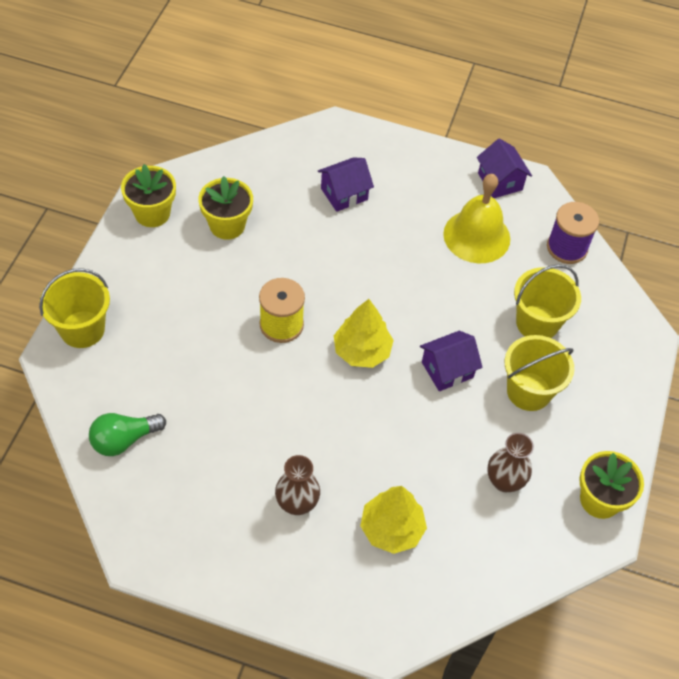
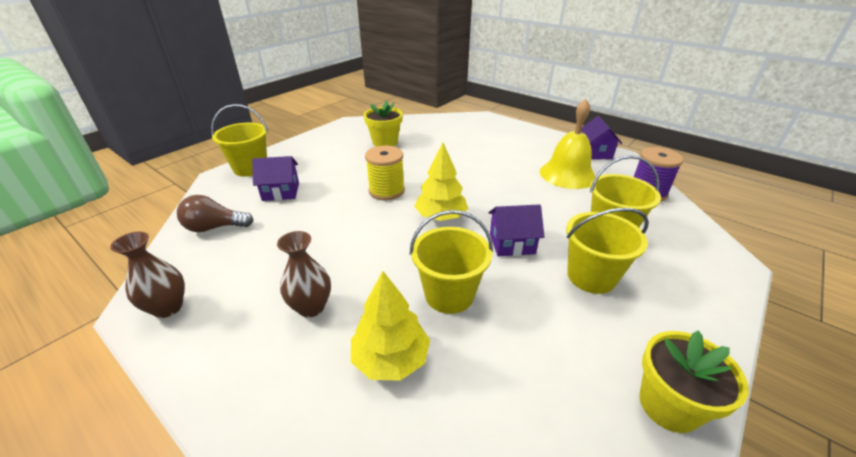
camera: 25 degrees right, 20 degrees down
green light bulb [89,413,166,456] -> brown light bulb [177,195,253,232]
yellow flower pot [121,164,176,227] -> none
purple house [318,157,374,212] -> purple house moved to [252,156,299,201]
brown vase [487,433,534,492] -> brown vase moved to [110,232,185,318]
none -> yellow bucket [410,210,493,314]

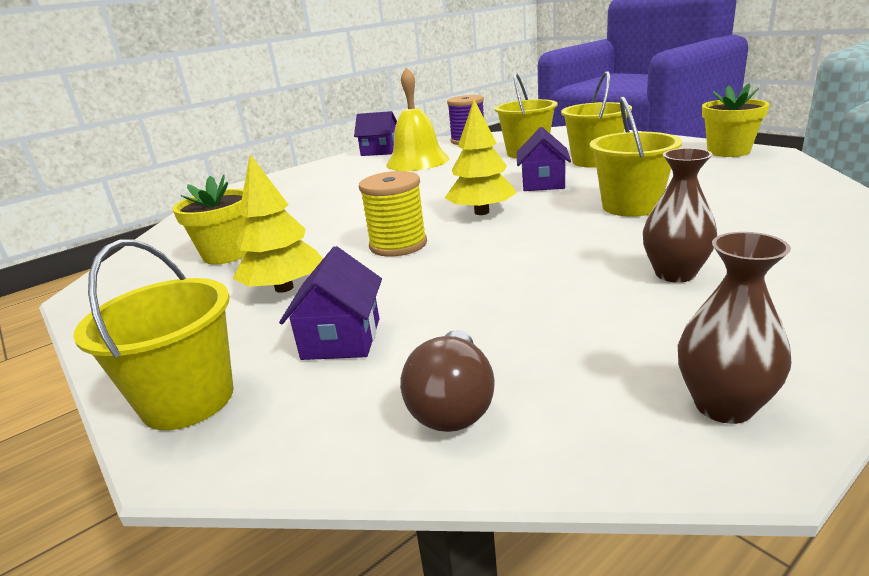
camera: 75 degrees left, 10 degrees down
yellow tree [351,271,430,381] -> yellow tree moved to [233,154,323,293]

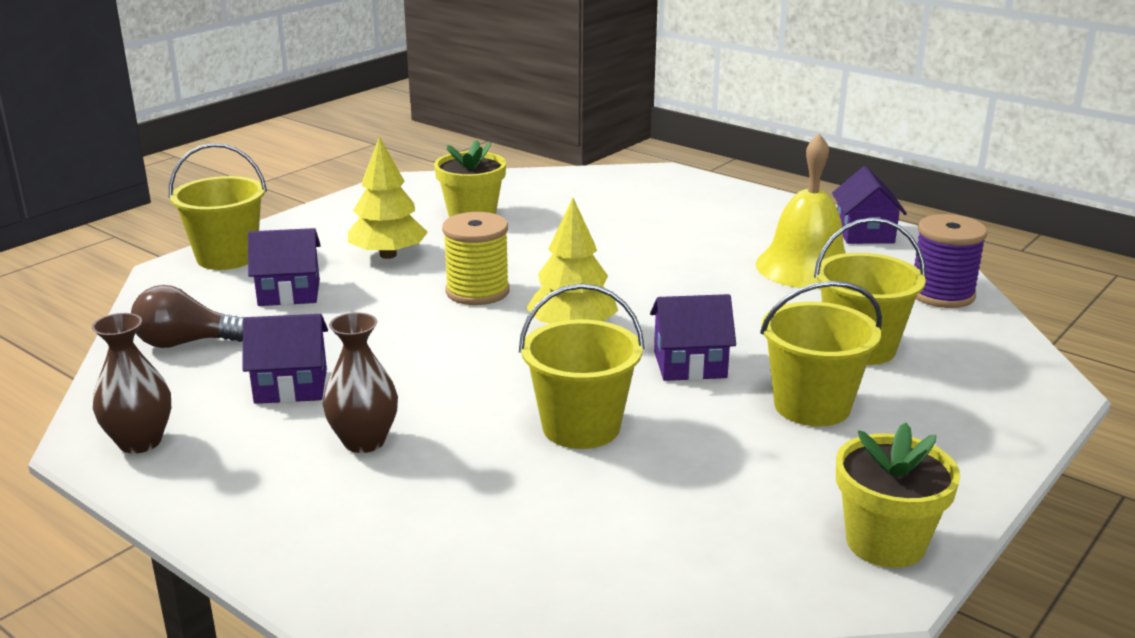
camera: 75 degrees right, 0 degrees up
none -> purple house [242,314,328,404]

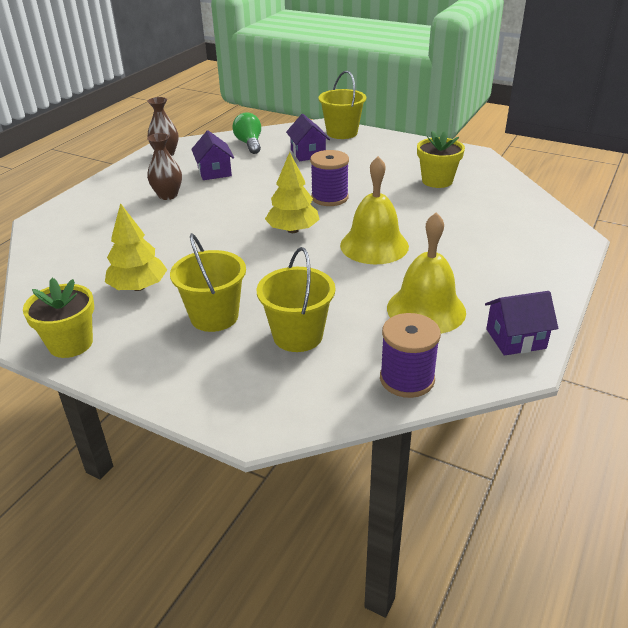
camera: 80 degrees right, 10 degrees up
brown light bulb [131,285,244,348] -> green light bulb [232,113,261,154]
yellow tree [348,136,428,259] -> yellow tree moved to [105,203,167,291]
yellow spool [442,212,510,305] -> purple spool [310,150,349,206]
yellow bucket [519,283,644,449] -> none
purple house [650,294,736,381] -> none
none -> yellow bell [340,156,409,264]

